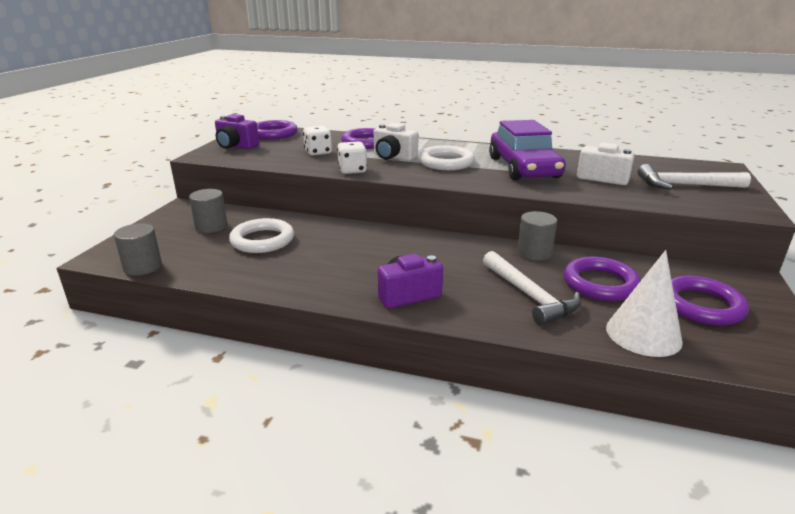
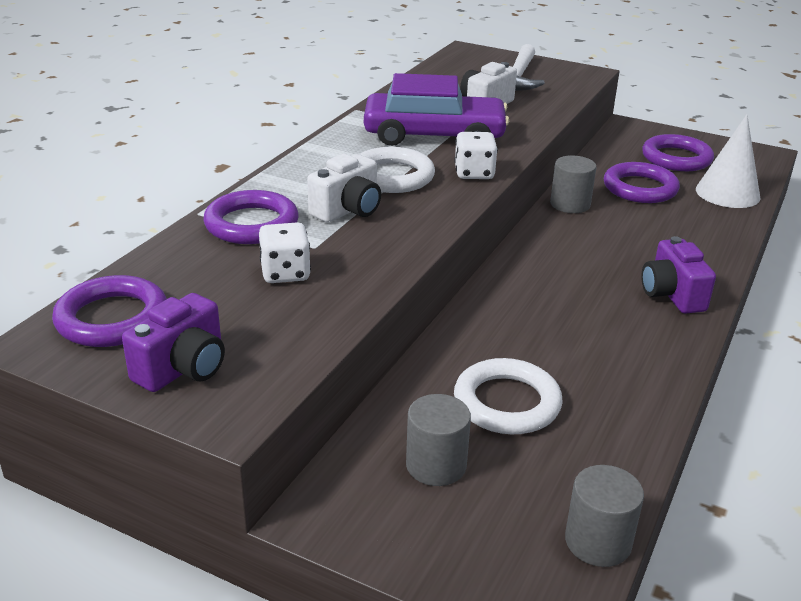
camera: 80 degrees left, 5 degrees up
white dice [337,141,367,174] -> white dice moved to [454,132,498,179]
white hammer [483,251,581,326] -> none

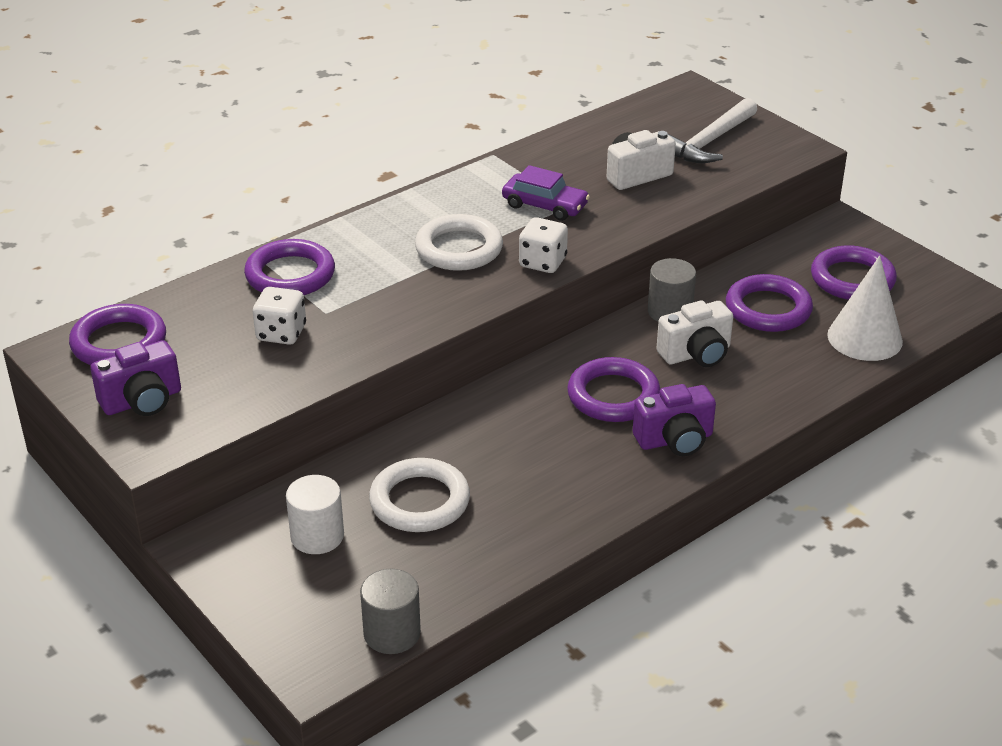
camera: 25 degrees right, 5 degrees up
white camera [307,154,381,223] -> white camera moved to [657,300,733,367]
purple car [364,73,509,146] -> purple car [502,165,590,221], size x0.55
grey cylinder [406,394,471,486] -> white cylinder [286,475,344,554]
purple camera [641,236,716,314] -> purple camera turned 120 degrees counterclockwise [633,384,716,456]
none -> purple ring [567,357,660,422]

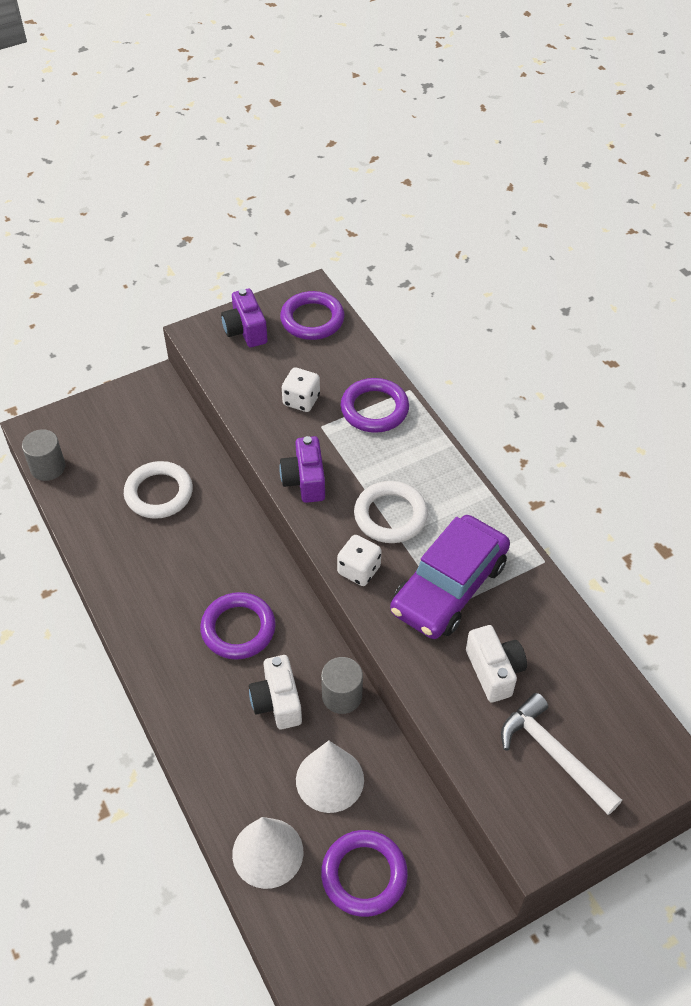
camera: 100 degrees right, 15 degrees up
white cylinder [286,475,344,554] -> none
purple car [502,165,590,221] -> purple car [390,515,510,639], size x1.82
purple camera [633,384,716,456] -> purple camera moved to [279,436,325,503]
purple ring [726,274,813,332] -> white cone [296,740,364,813]

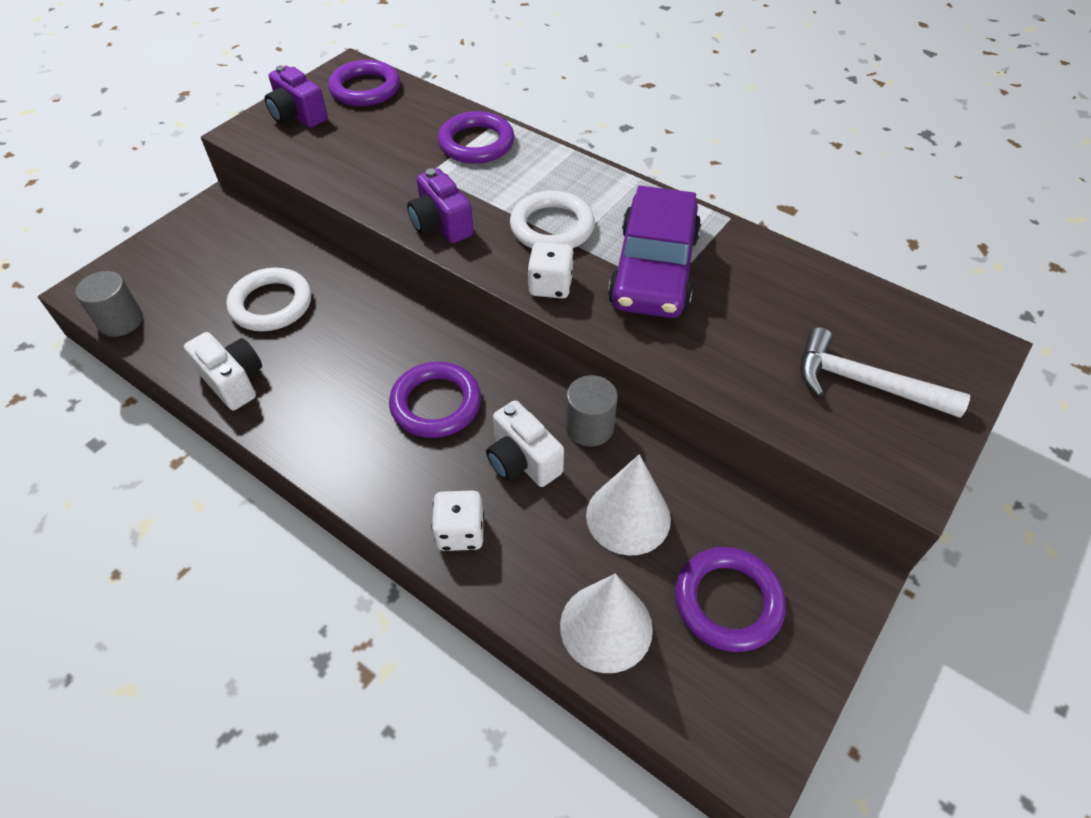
camera: 25 degrees left, 0 degrees up
white dice [282,367,320,412] -> white dice moved to [432,490,484,551]
white camera [466,625,527,702] -> white camera moved to [184,332,262,410]

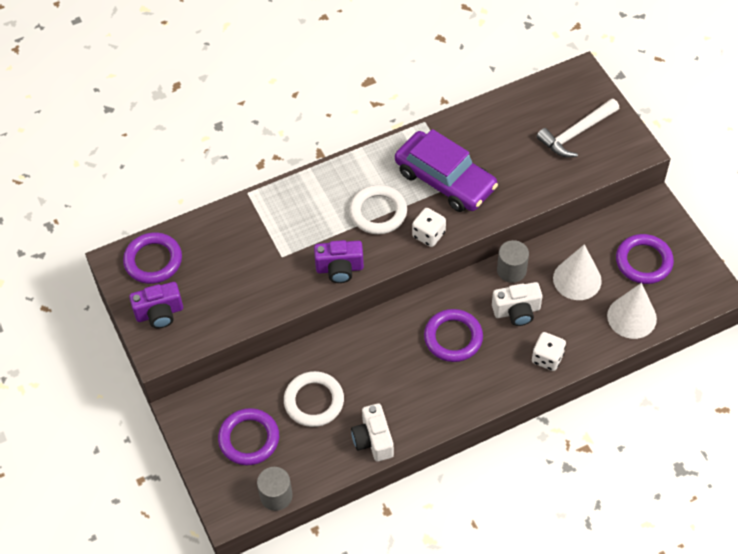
camera: 60 degrees left, 5 degrees up
white camera [184,332,262,410] -> white camera turned 90 degrees counterclockwise [351,404,394,462]
purple ring [438,111,514,164] -> purple ring moved to [218,408,279,466]

